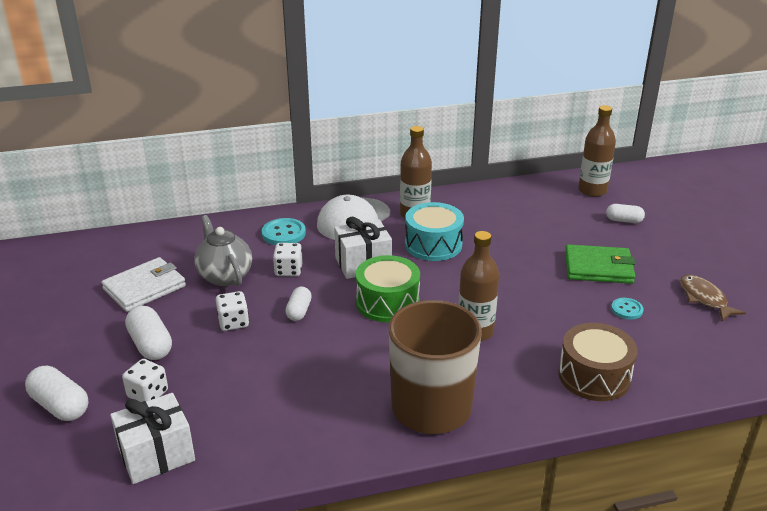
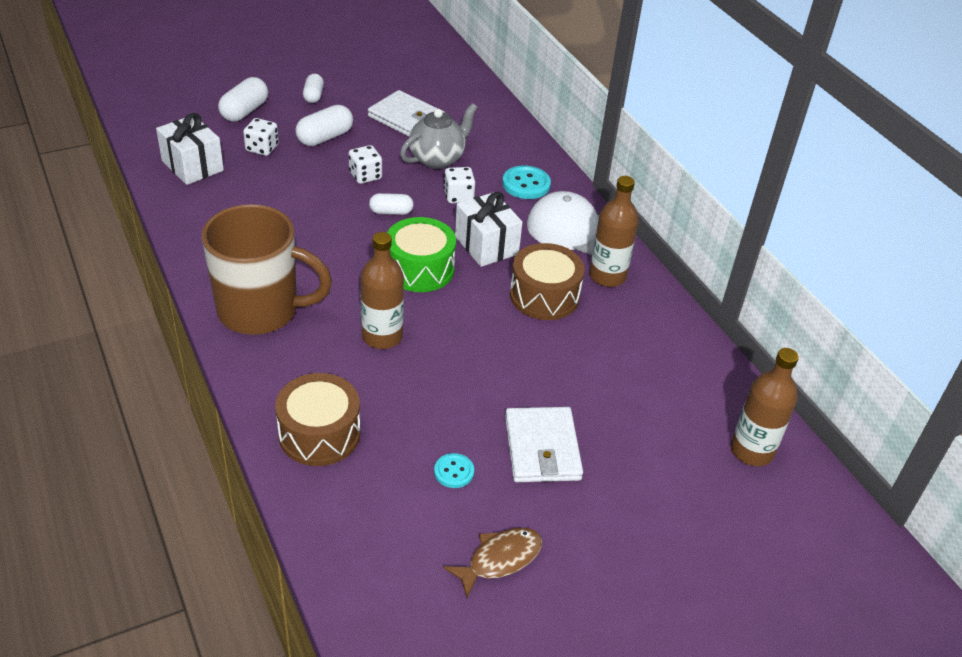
camera: 75 degrees right, 10 degrees up
turquoise drum [405,202,464,261] -> brown drum [510,243,584,320]
green wallet [565,244,635,284] -> white wallet [505,407,583,482]
white capsule [606,204,645,223] -> white capsule moved to [303,74,324,103]

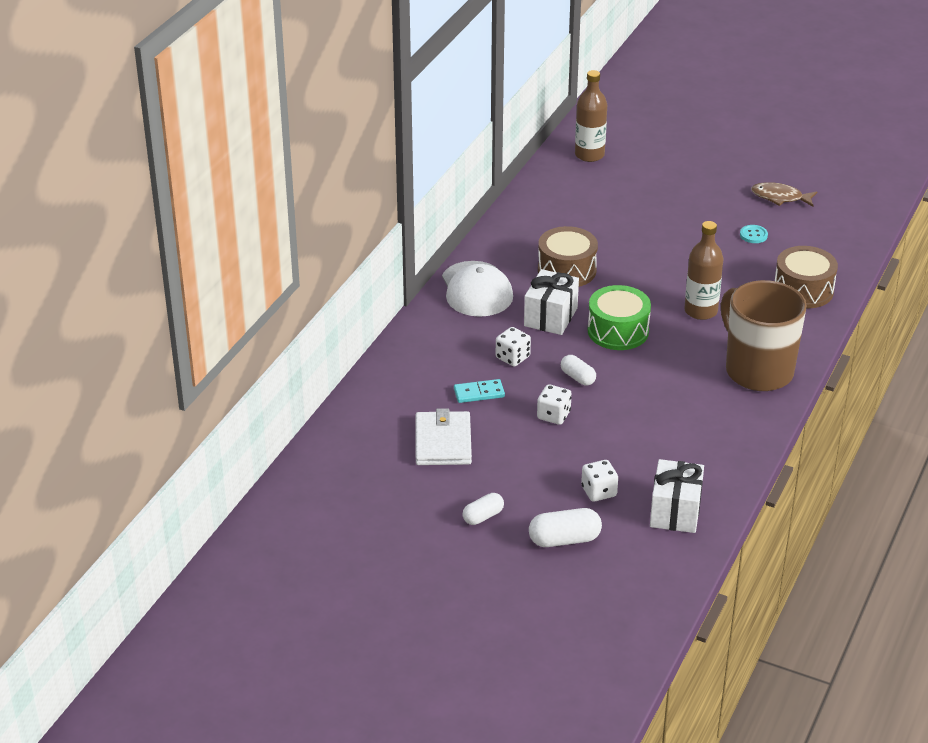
camera: 125 degrees left, 5 degrees down
white capsule [295,105,353,146] -> none
grey teapot [400,103,478,169] -> turquoise domino [454,379,505,403]
turquoise button [502,166,551,199] -> none
white wallet [505,407,583,482] -> none
brown bottle [589,176,639,287] -> none

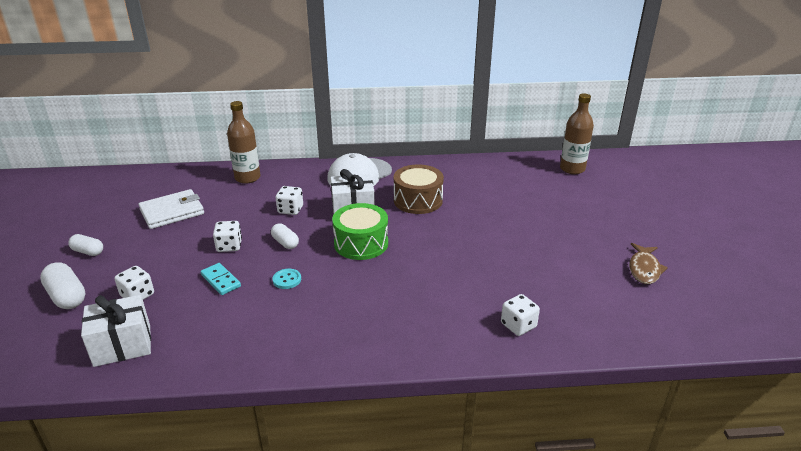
camera: 60 degrees right, 5 degrees down
turquoise domino [454,379,505,403] -> turquoise domino moved to [201,263,241,295]
white capsule [561,355,596,385] -> white capsule turned 60 degrees counterclockwise [271,223,299,249]
brown bottle [684,221,723,320] -> brown bottle moved to [227,101,261,184]
brown mug [721,280,807,391] -> none
turquoise button [740,225,768,243] -> turquoise button moved to [272,269,301,289]
brown fish [751,182,817,207] -> brown fish turned 150 degrees counterclockwise [629,243,668,284]
brown drum [775,246,838,308] -> white dice [501,294,540,336]

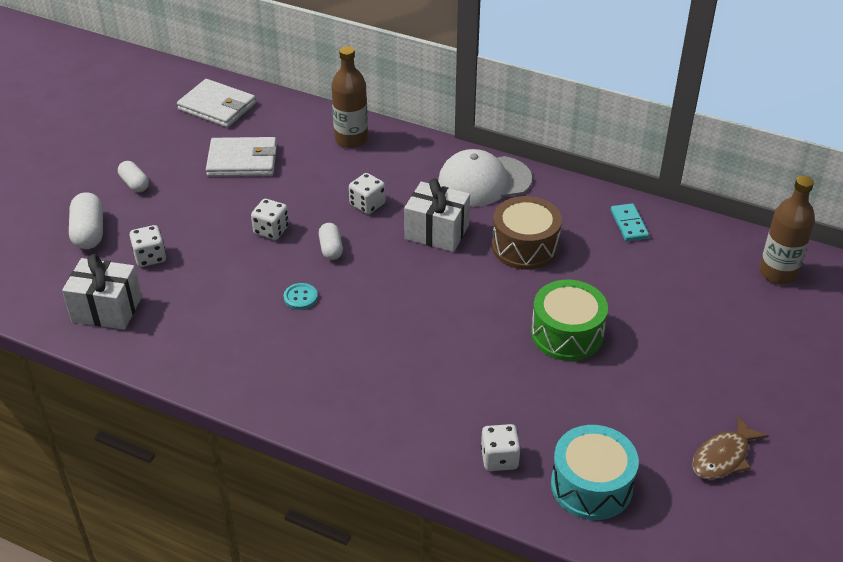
camera: 30 degrees right, 10 degrees up
turquoise domino [201,263,241,295] -> turquoise domino moved to [611,203,649,241]
green drum [332,203,388,260] -> green drum moved to [531,280,608,361]
none -> white wallet [177,79,256,128]
none -> turquoise drum [551,425,639,520]

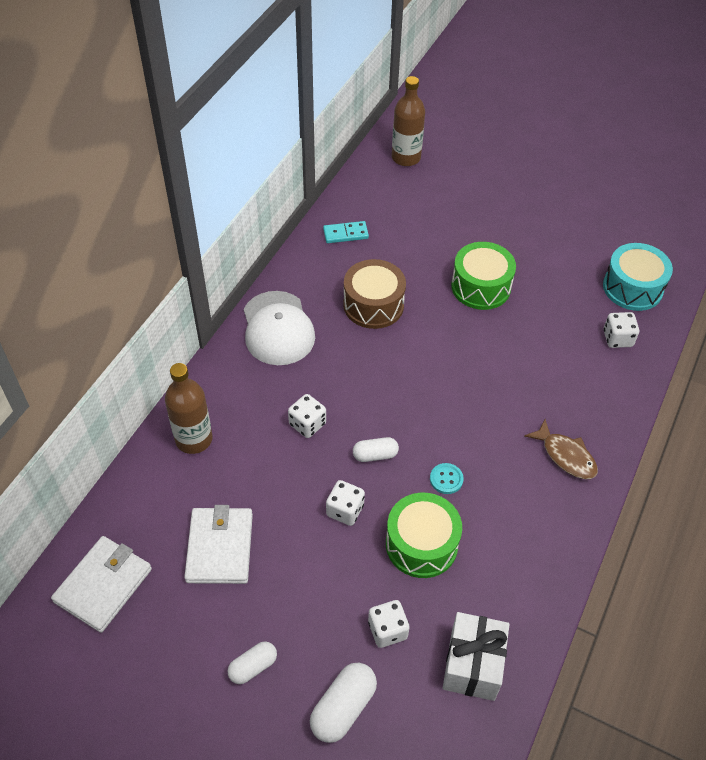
camera: 90 degrees left, 10 degrees up
white capsule [69,192,103,249] -> white capsule turned 45 degrees counterclockwise [310,663,377,743]
white gift [404,178,470,252] -> none
brown fish [692,415,768,480] -> brown fish moved to [524,419,598,479]
none -> green drum [386,493,462,578]

